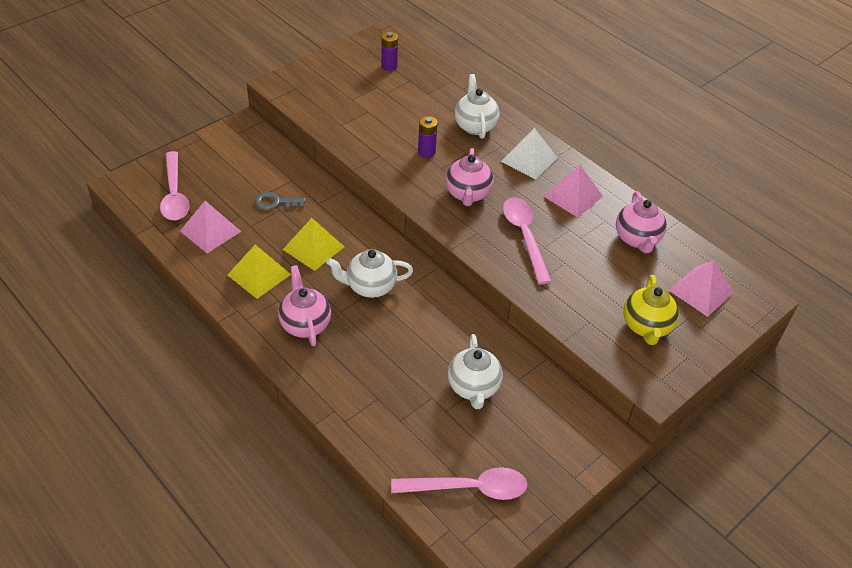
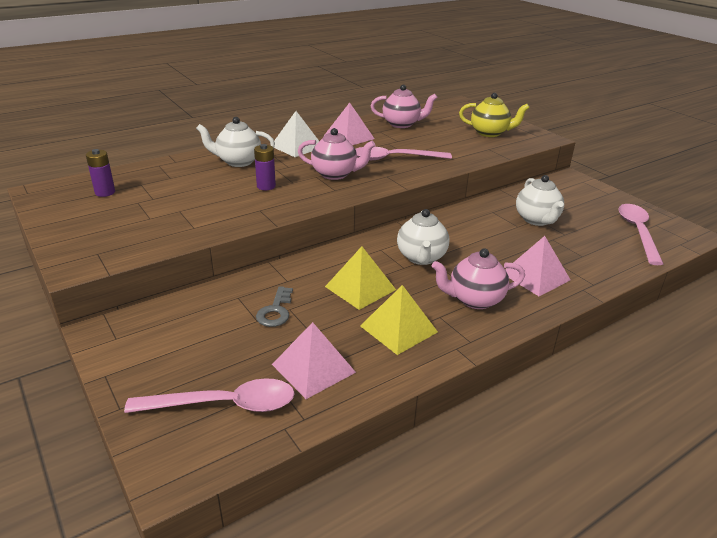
camera: 80 degrees left, 15 degrees down
white teapot [448,334,503,409] -> white teapot turned 75 degrees clockwise [516,175,564,226]
pink pyramid [669,260,734,317] -> pink pyramid moved to [505,236,570,296]

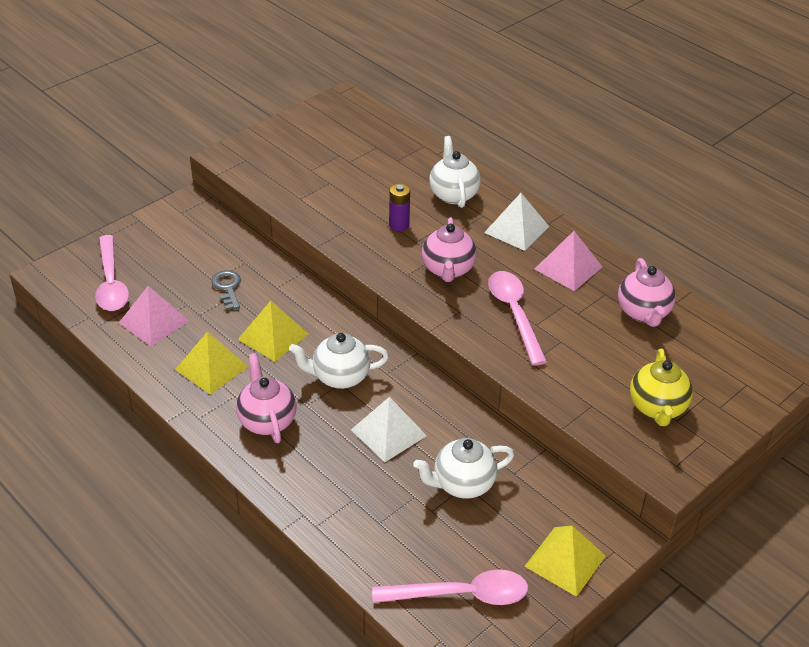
camera: 80 degrees right, 10 degrees up
purple battery [86,149,115,197] -> none
grey key [256,286,293,327] -> grey key turned 75 degrees clockwise [211,270,241,310]
pink pyramid [505,236,570,296] -> none
none -> white pyramid [351,397,427,462]
none -> yellow pyramid [524,526,606,597]

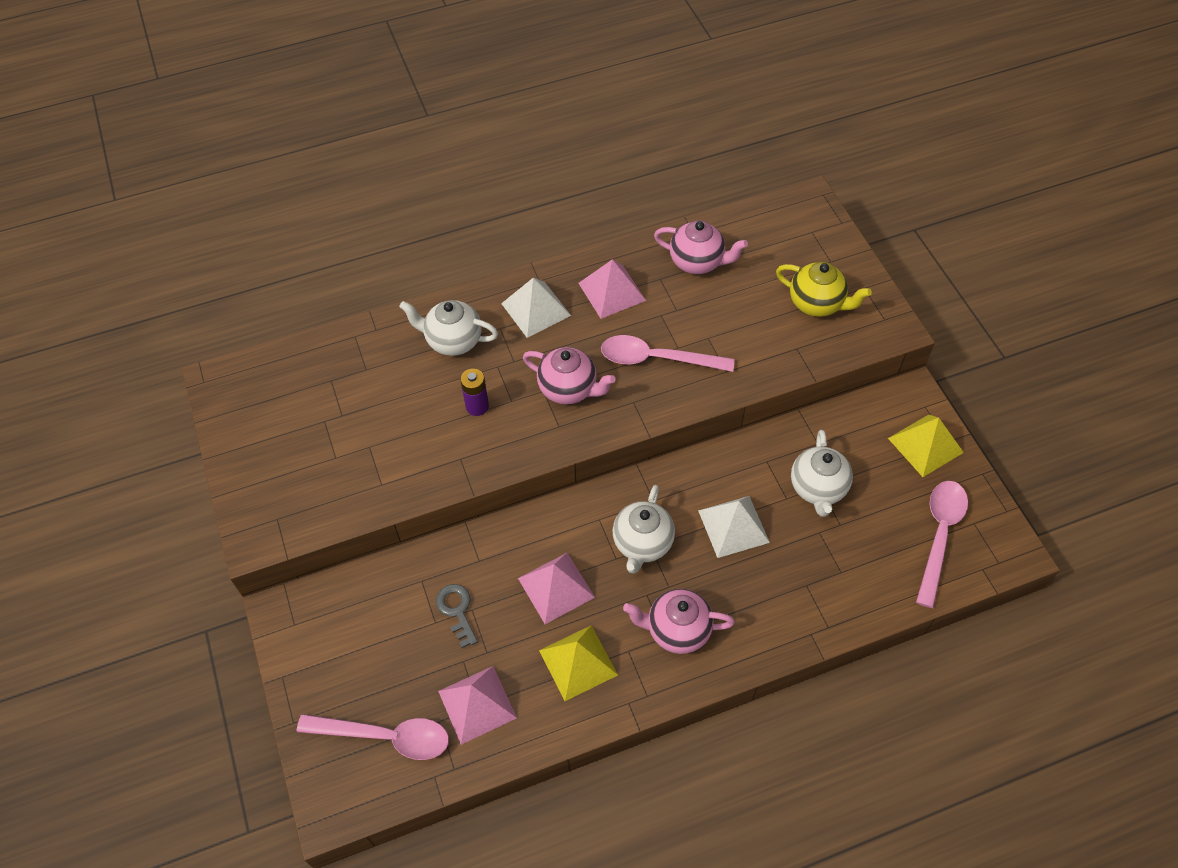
camera: 65 degrees left, 15 degrees up
grey key [211,270,241,310] -> grey key turned 60 degrees clockwise [436,584,478,648]
yellow pyramid [238,301,308,362] -> pink pyramid [518,553,595,624]

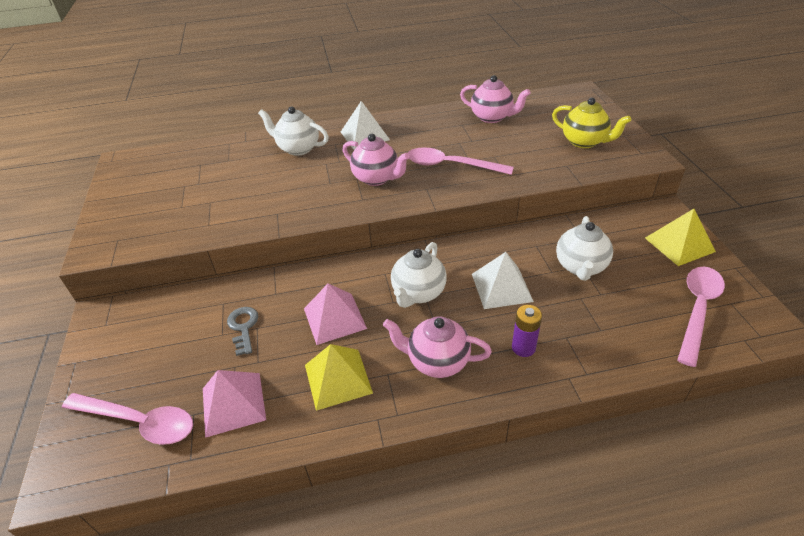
camera: 10 degrees right, 15 degrees down
purple battery [460,369,489,416] -> purple battery moved to [512,305,542,357]
pink pyramid [578,259,646,319] -> none

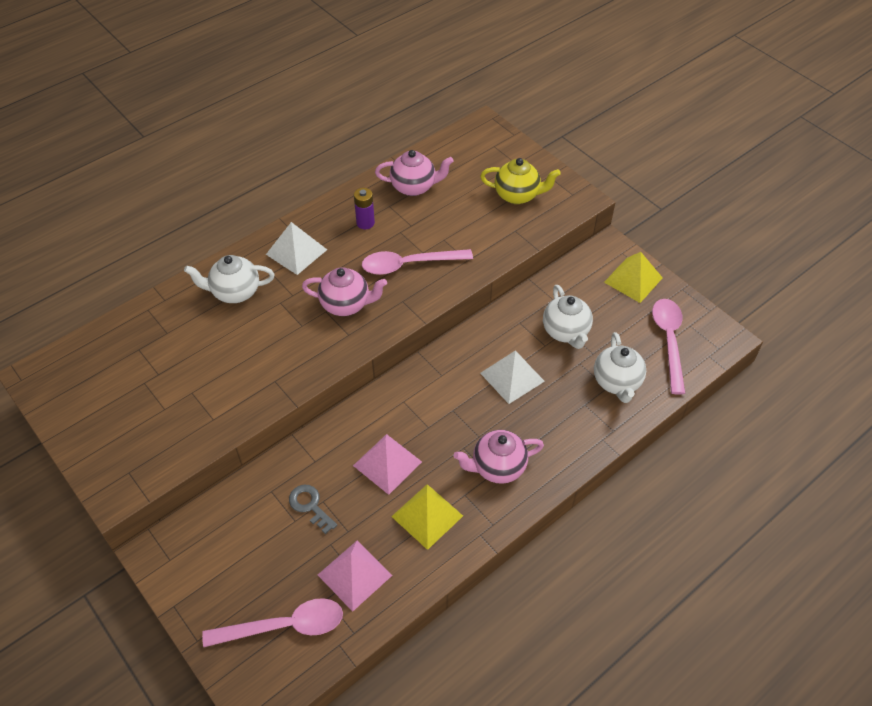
camera: 30 degrees left, 10 degrees up
white teapot [391,242,447,308] -> white teapot moved to [594,332,646,403]
purple battery [512,305,542,357] -> purple battery moved to [354,188,375,229]

